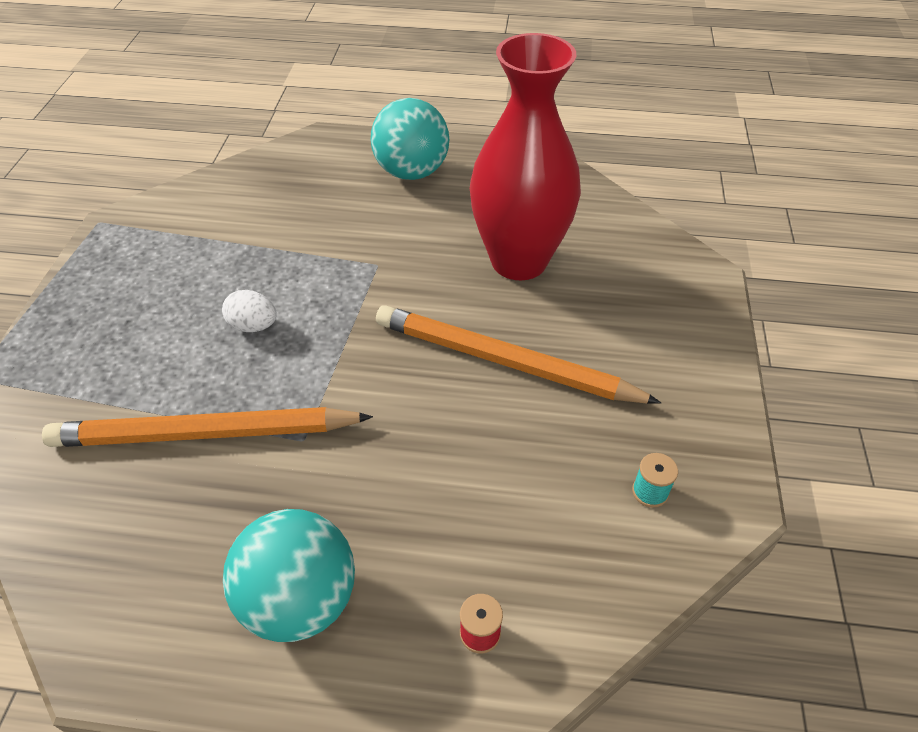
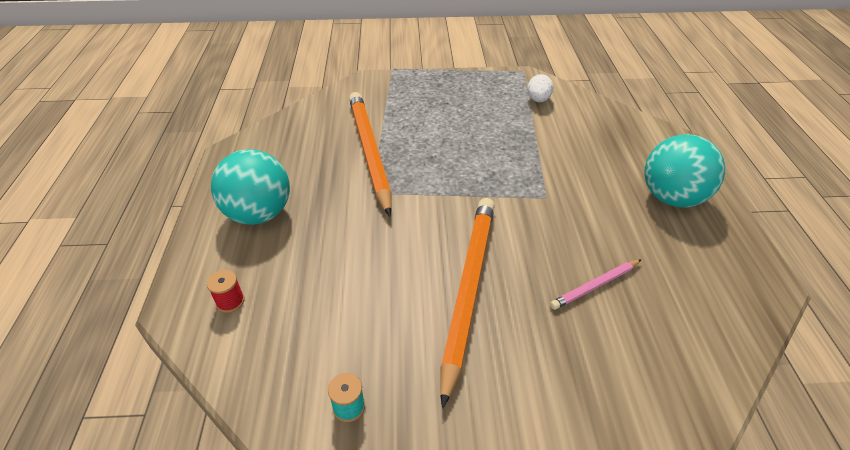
camera: 80 degrees right, 5 degrees down
white egg [222,290,277,332] -> white egg moved to [527,74,553,102]
red vase [470,33,581,280] -> pink pencil [550,259,642,310]

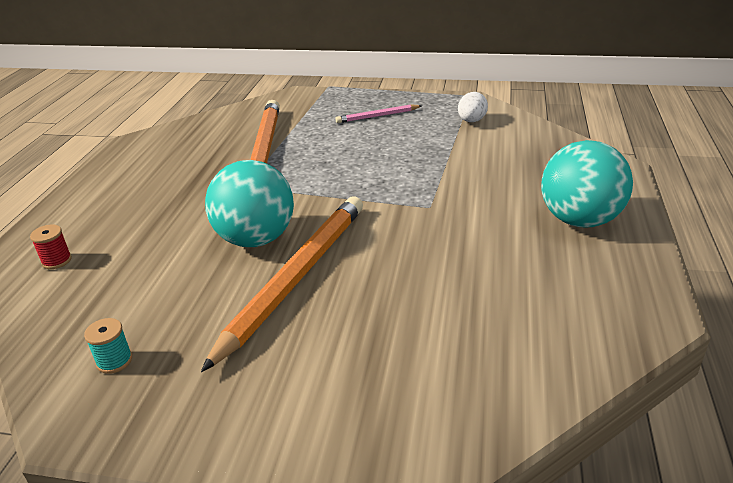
camera: 15 degrees right, 10 degrees down
turquoise ball [211,149,290,225] -> turquoise ball moved to [205,160,294,247]
pink pencil [550,259,642,310] -> pink pencil moved to [336,104,422,123]

